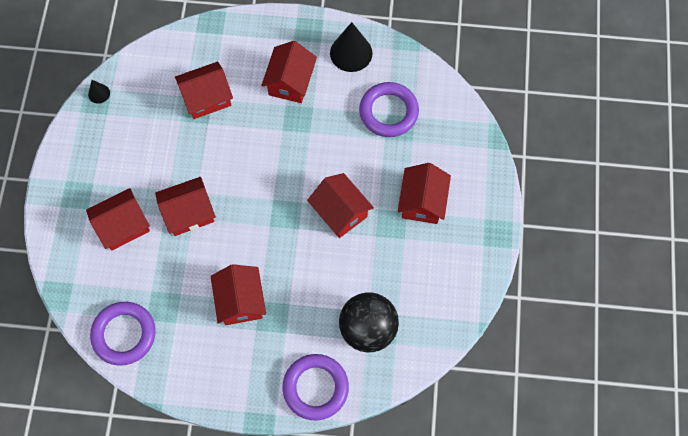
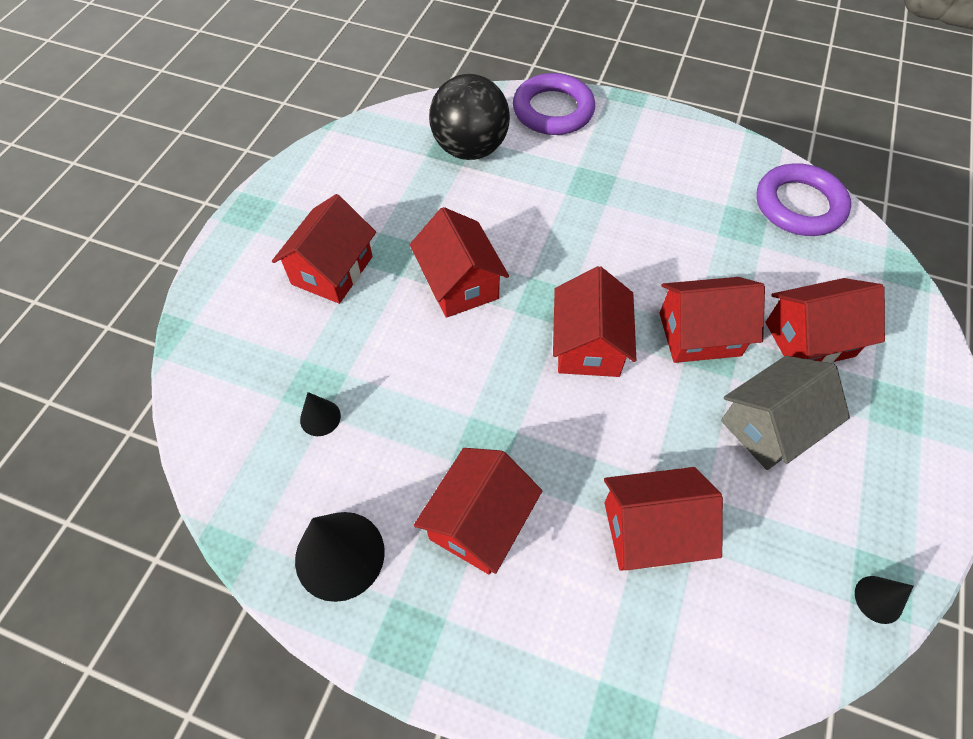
camera: 165 degrees left, 10 degrees down
red house [211,264,266,325] -> red house moved to [553,266,636,377]
purple ring [359,82,419,137] -> black cone [300,392,341,436]
none -> grey house [721,356,850,470]

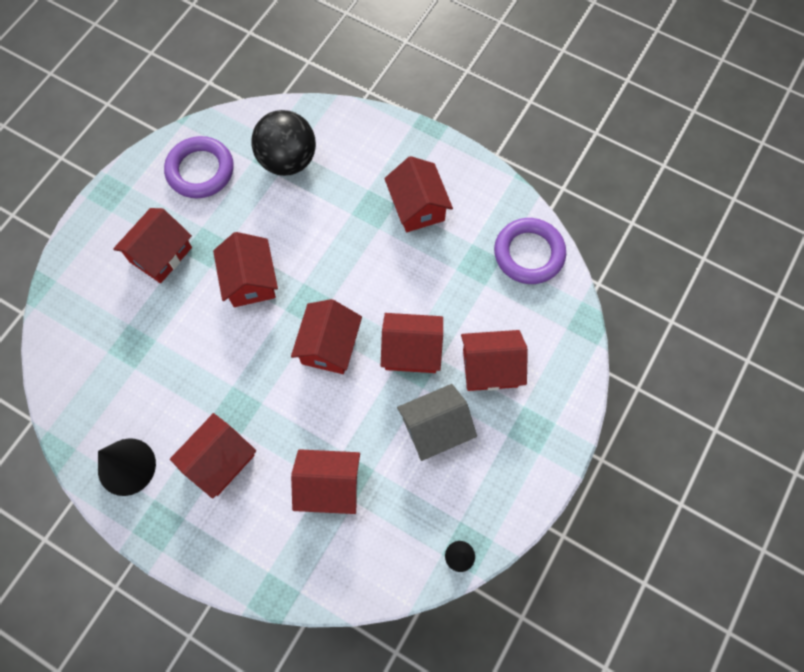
camera: 10 degrees right, 10 degrees up
black cone [300,392,341,436] -> none
purple ring [513,73,595,135] -> purple ring moved to [164,136,234,198]
none -> red house [384,156,453,232]

